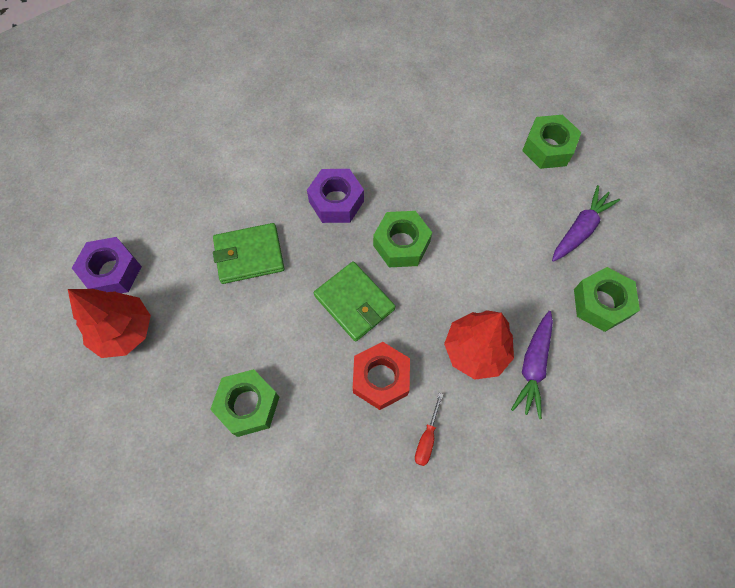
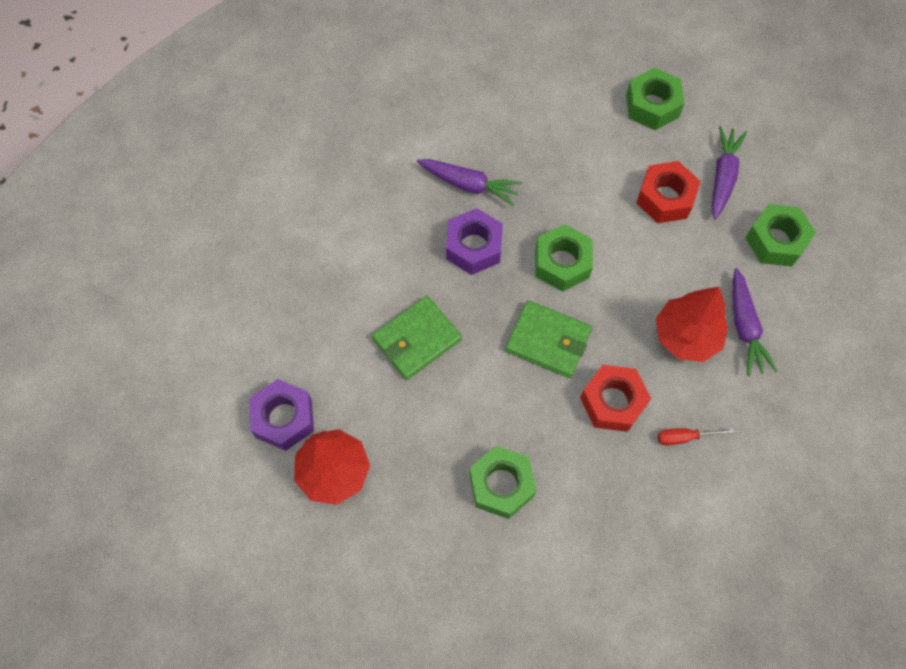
camera: 25 degrees left, 0 degrees up
red screwdriver [415,393,443,466] -> red screwdriver turned 90 degrees clockwise [658,428,734,445]
none -> purple carrot [417,159,522,206]
none -> red nut [636,161,701,223]

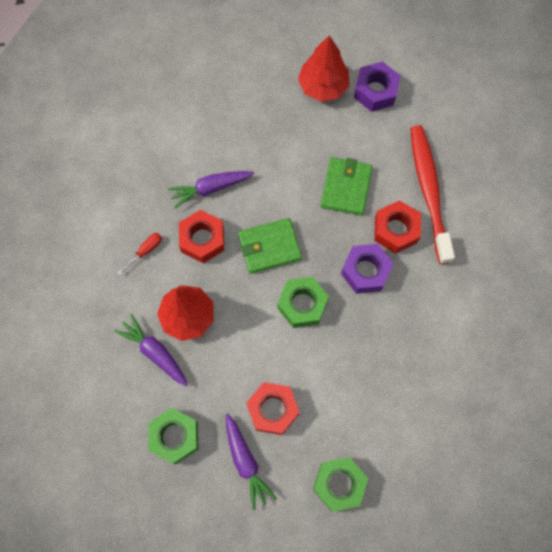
camera: 140 degrees right, 5 degrees up
purple carrot [417,159,522,206] -> purple carrot moved to [168,171,254,208]
green nut [469,446,536,519] -> none
none -> red nut [374,200,421,254]
none -> red toothbrush [410,125,455,264]

